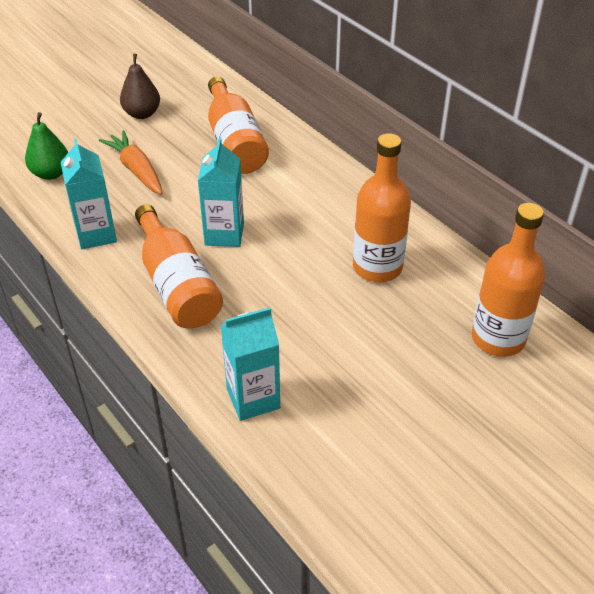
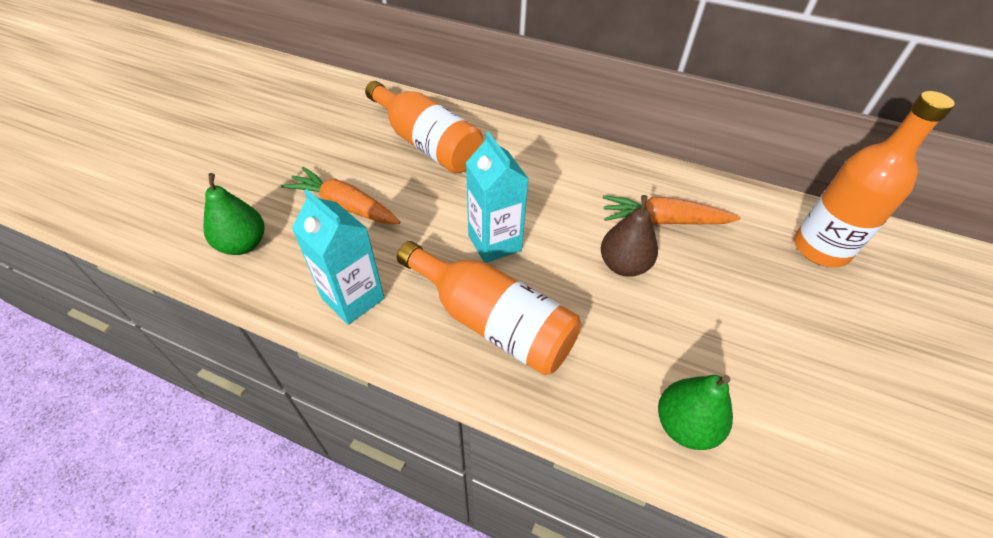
camera: 30 degrees left, 5 degrees up
brown pear [120,54,160,119] -> brown pear moved to [601,195,658,277]
turquoise carton [221,307,280,421] -> green pear [658,375,733,450]
orange bottle [353,133,411,282] -> orange carrot [603,195,740,224]

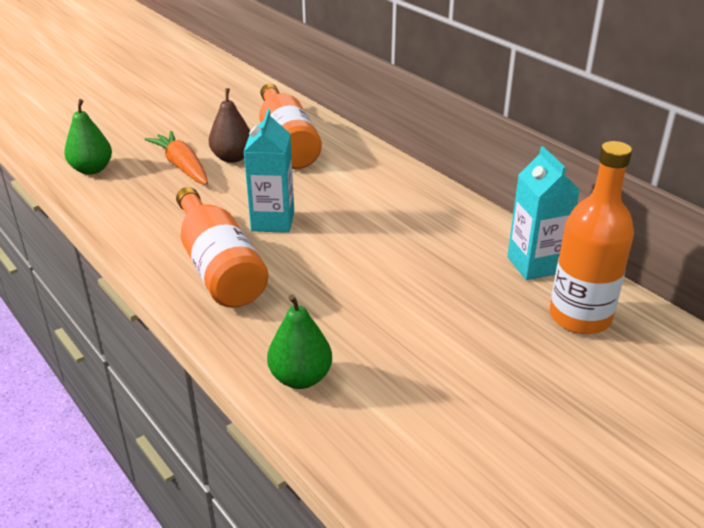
camera: 30 degrees right, 15 degrees down
turquoise carton [292,189,384,325] -> turquoise carton moved to [507,146,580,280]
brown pear [601,195,658,277] -> brown pear moved to [209,88,250,163]
orange carrot [603,195,740,224] -> none

